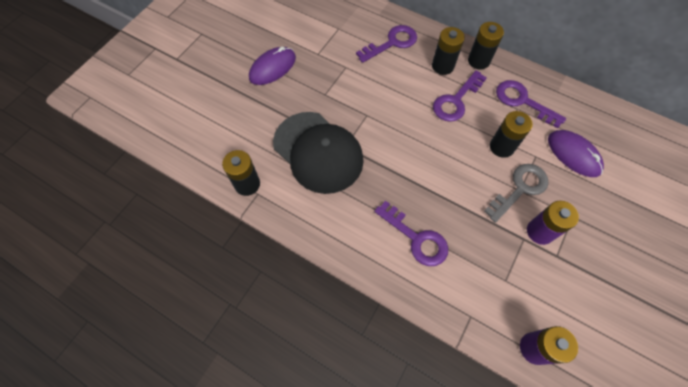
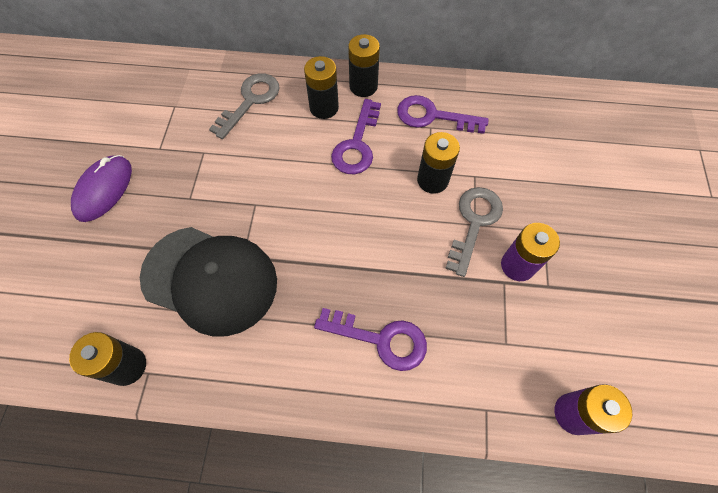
camera: 25 degrees left, 0 degrees up
purple key [356,25,417,63] -> grey key [209,73,280,139]
purple mouse [548,130,604,177] -> none

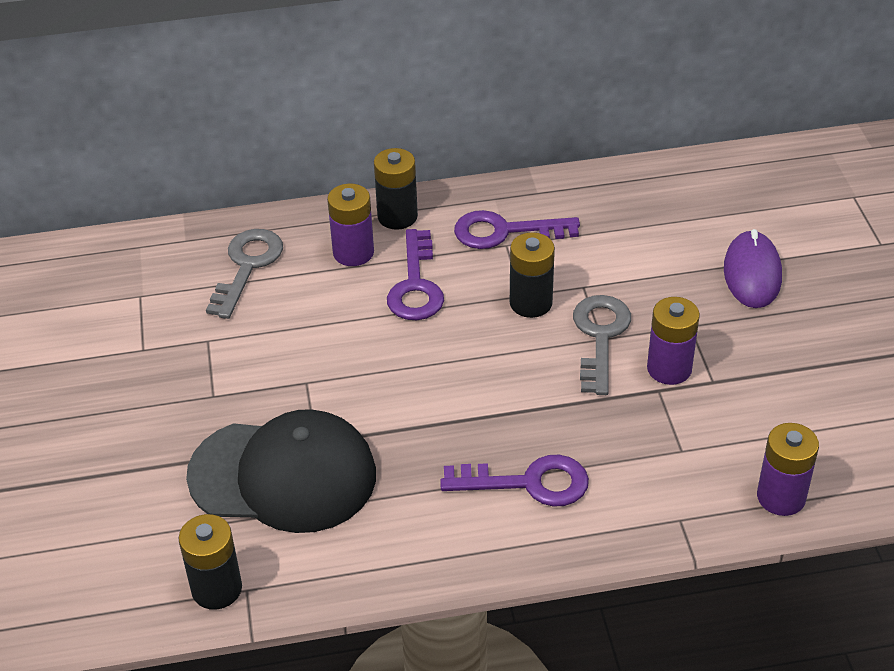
camera: 15 degrees left, 20 degrees down
purple mouse [71,155,132,222] -> purple mouse moved to [724,229,782,308]
black battery [304,56,339,119] -> purple battery [327,183,374,266]

